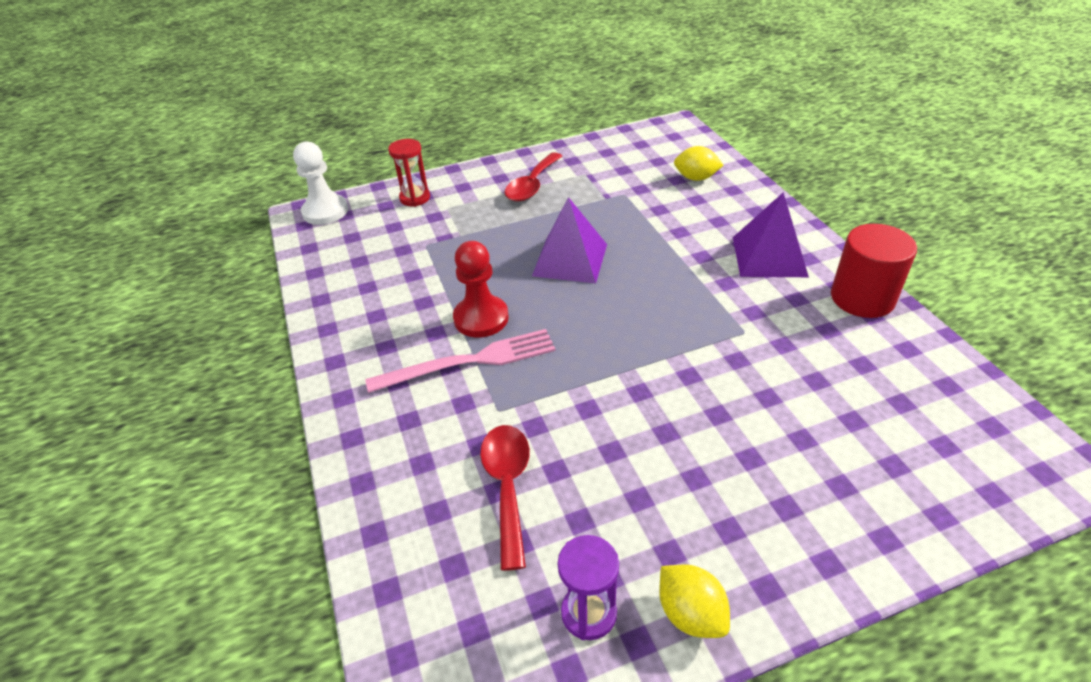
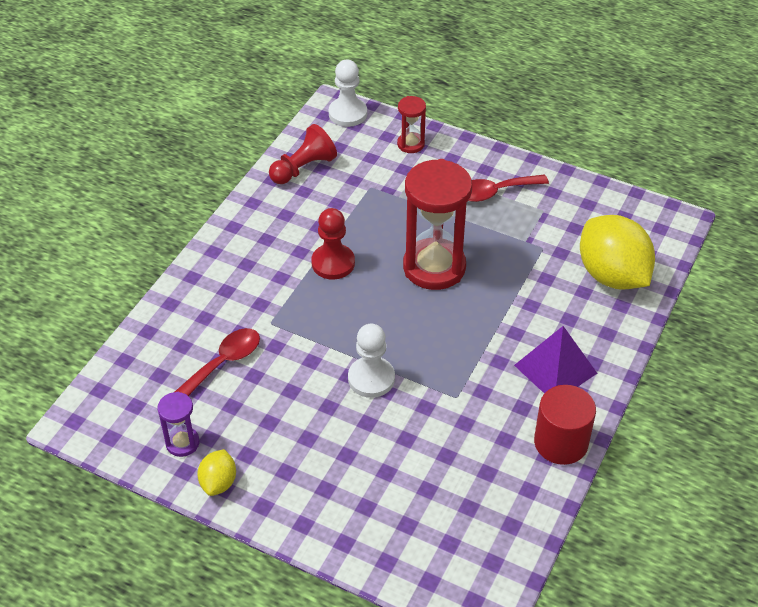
camera: 45 degrees right, 5 degrees up
pink fork [365,329,556,393] -> none
purple pyramid [532,197,607,283] -> red hourglass [403,159,472,290]
yellow lemon [674,146,723,181] -> yellow lemon [580,215,655,290], size x2.08
none -> red pawn [269,124,337,184]
none -> white pawn [348,324,395,398]

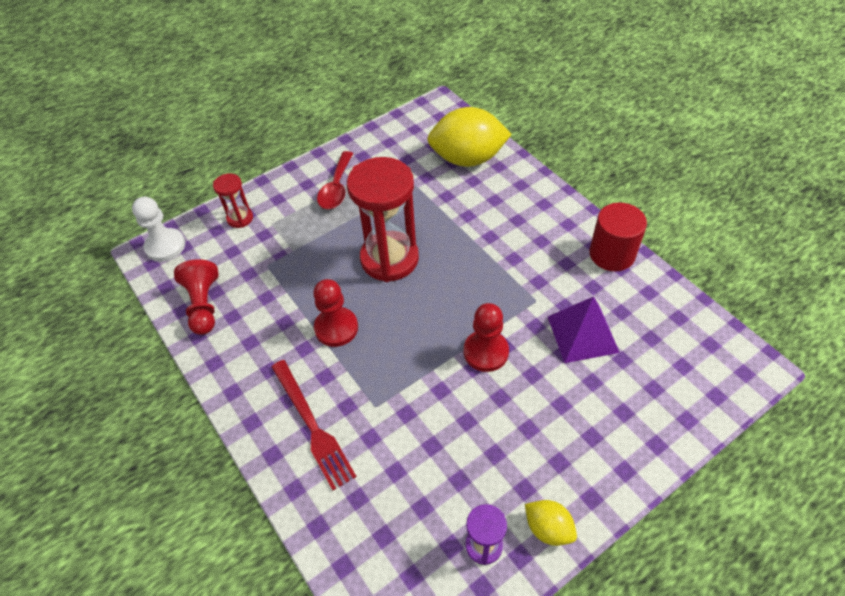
camera: 60 degrees left, 5 degrees up
red spoon [175,328,260,396] -> none
white pawn [348,324,395,398] -> red pawn [464,303,509,372]
purple pyramid [514,326,597,393] -> purple pyramid moved to [548,296,620,363]
none -> red fork [271,360,356,490]

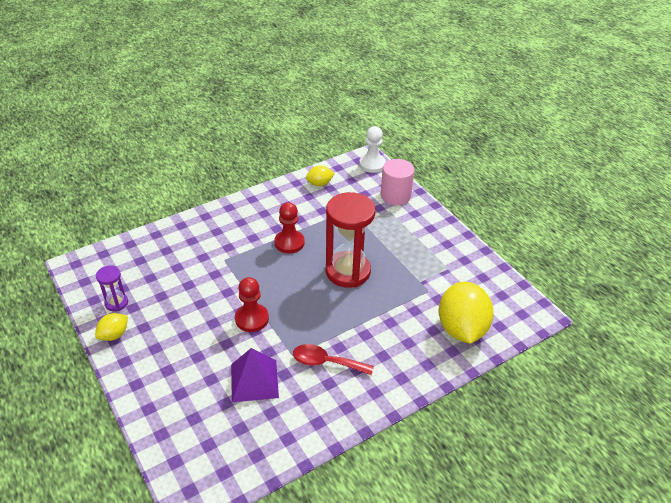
camera: 90 degrees right, 10 degrees down
red pawn [174,259,219,335] -> yellow lemon [306,165,335,186]
red hourglass [213,173,253,228] -> pink cylinder [381,159,415,205]
red fork [271,360,356,490] -> none
red spoon [317,151,353,209] -> red spoon moved to [293,344,374,375]
red cylinder [589,203,647,271] -> none

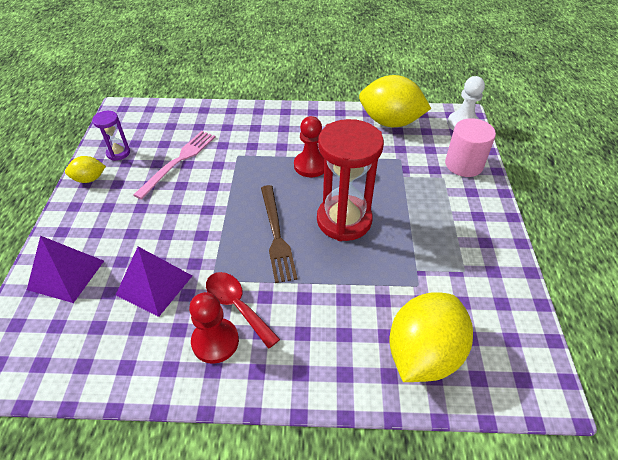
camera: 35 degrees right, 5 degrees up
red pawn [235,277,269,332] -> red pawn moved to [189,292,239,364]
yellow lemon [306,165,335,186] -> yellow lemon [359,75,431,127], size x2.08
none -> purple pyramid [27,236,104,303]
none -> pink fork [134,131,215,199]
none -> brown fork [261,185,298,283]

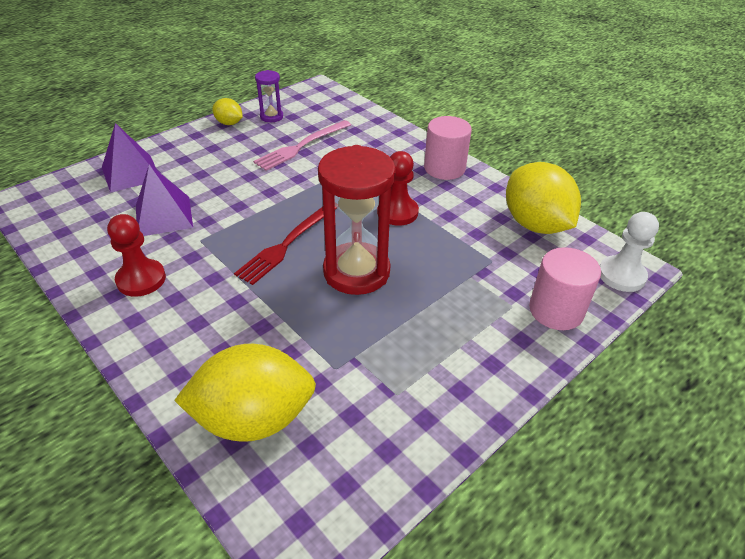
camera: 45 degrees right, 5 degrees down
pink fork [134,131,215,199] -> pink fork turned 150 degrees clockwise [253,120,351,171]
red spoon [206,272,280,349] -> none
brown fork [261,185,298,283] -> red fork [234,206,337,285]
none -> pink cylinder [424,116,472,180]

